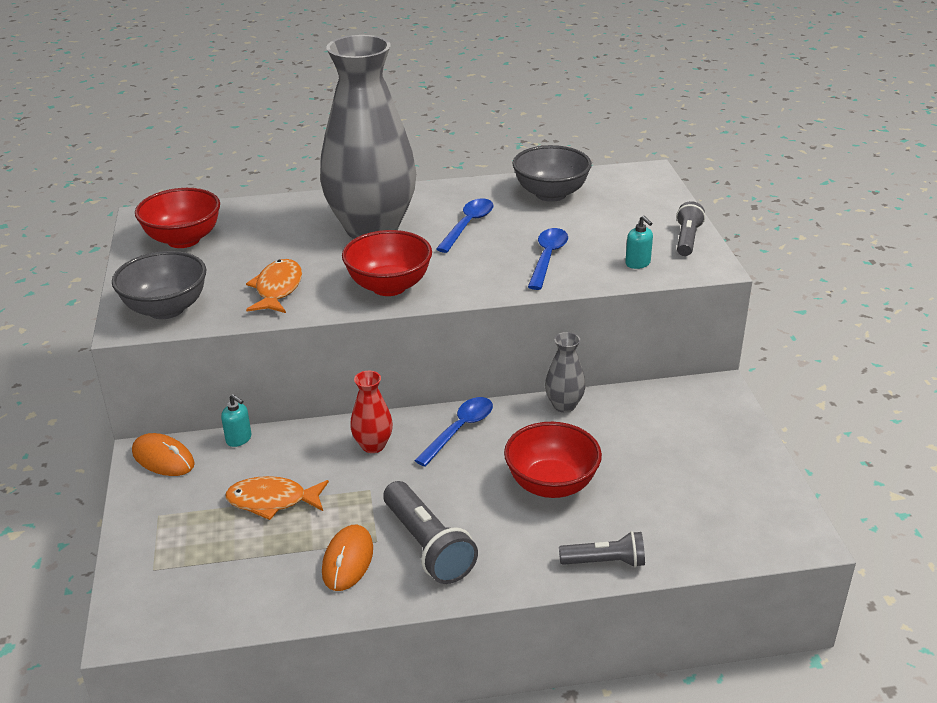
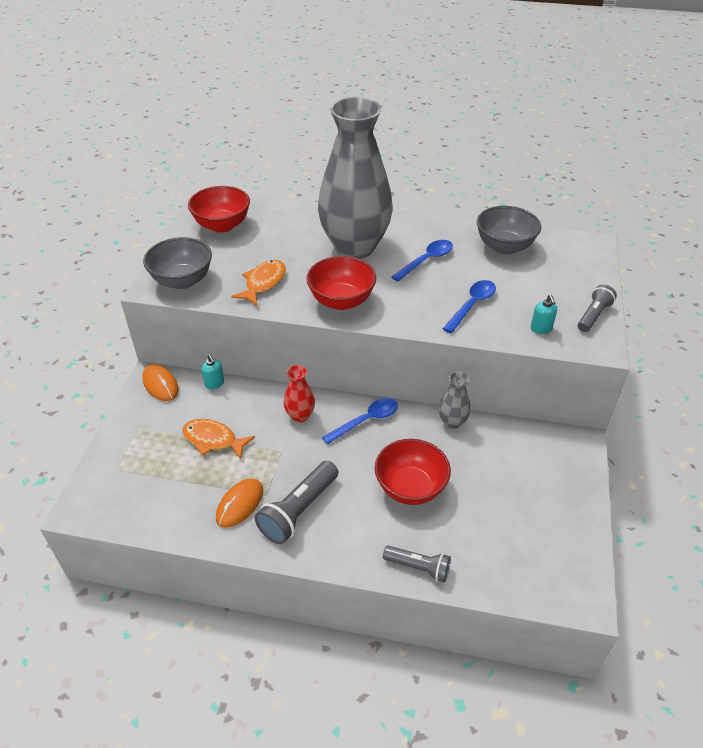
camera: 20 degrees right, 10 degrees up
grey flashlight [383,481,478,584] -> grey flashlight turned 45 degrees clockwise [255,461,338,544]

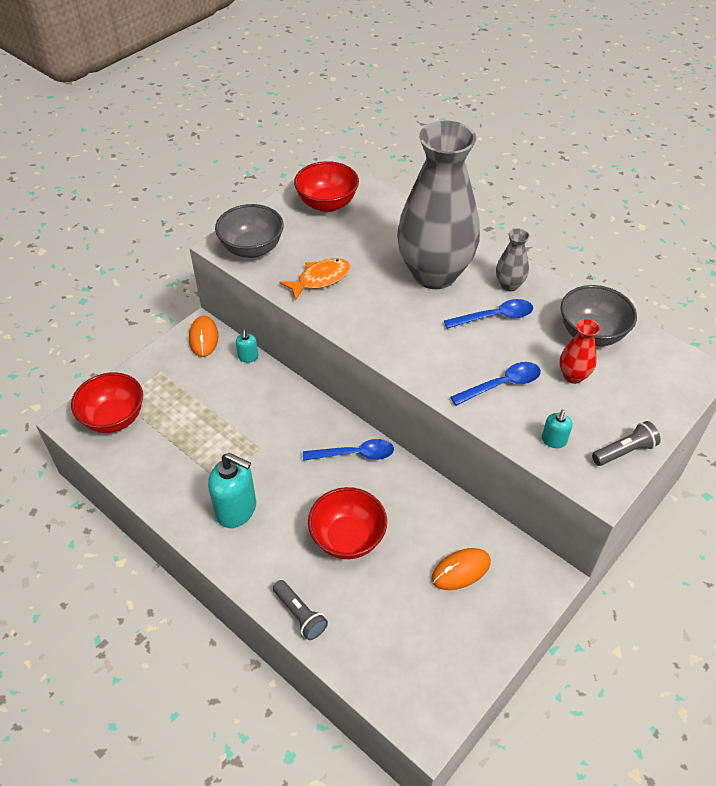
camera: 30 degrees right, 5 degrees up
orange fish [182,419,255,460] -> none
orange mouse [216,479,263,528] -> orange mouse moved to [431,548,491,590]
grey flashlight [255,461,338,544] -> turquoise soap dispenser [208,453,256,528]
red vase [284,365,315,422] -> red vase moved to [560,319,600,384]
red bowl [306,256,376,310] -> red bowl moved to [71,372,143,433]
grey vase [439,371,471,429] -> grey vase moved to [496,229,530,291]

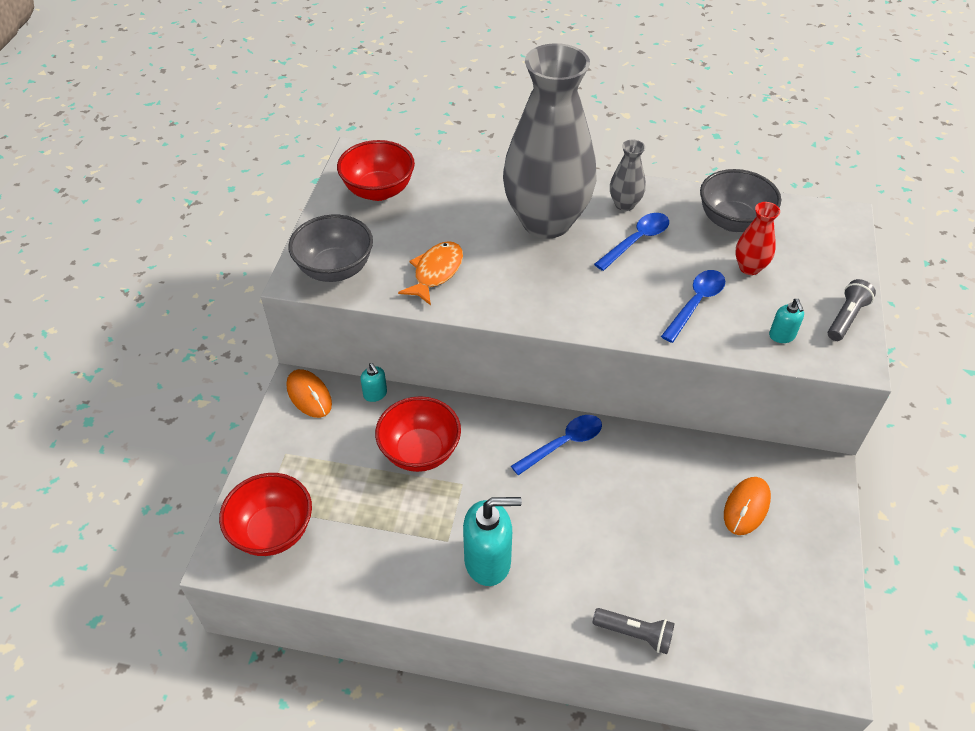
camera: 30 degrees left, 0 degrees up
red bowl [308,487,387,559] -> red bowl moved to [375,396,461,472]

